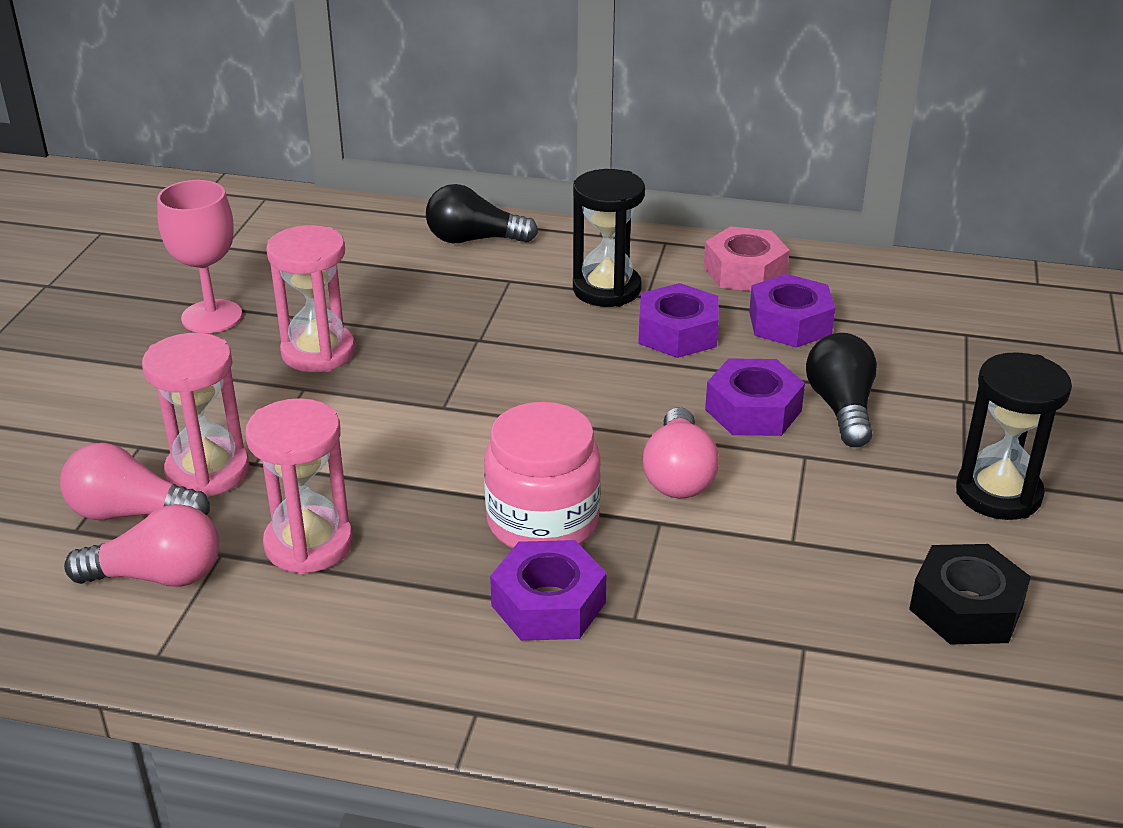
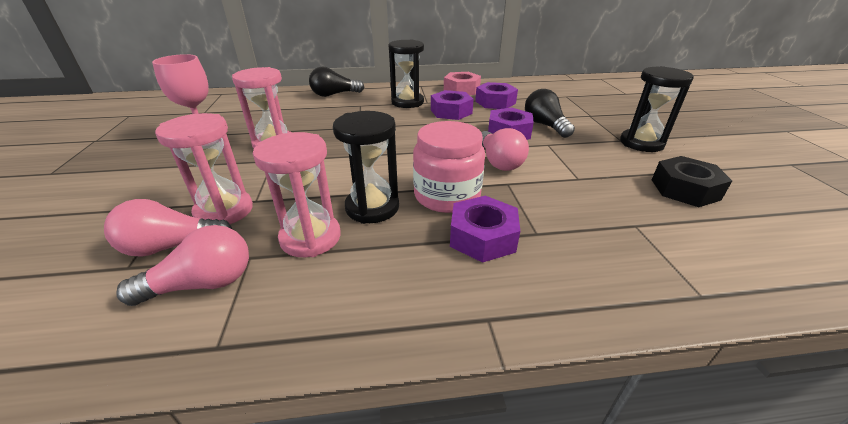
camera: 20 degrees left, 0 degrees up
none -> black hourglass [333,111,399,224]

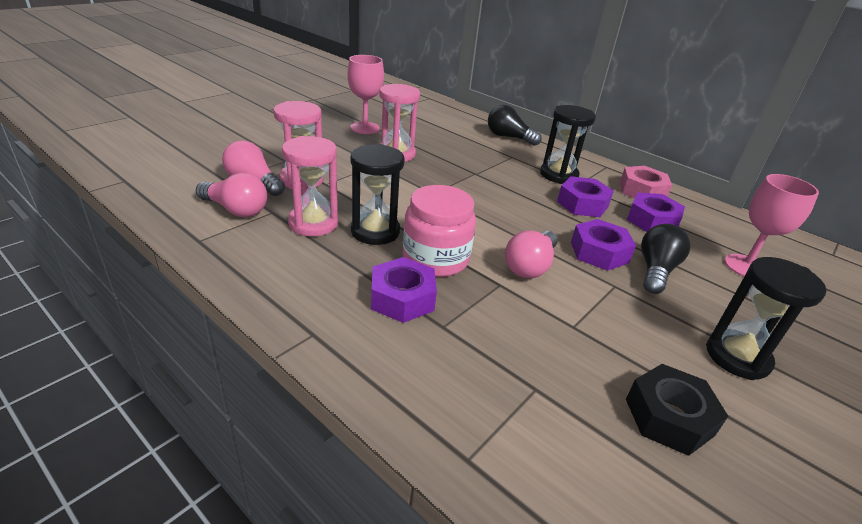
camera: 45 degrees right, 0 degrees up
none -> pink goblet [724,174,819,276]

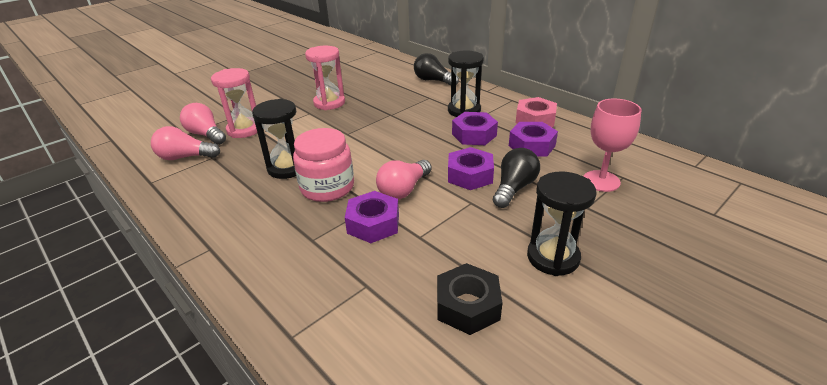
camera: 10 degrees right, 0 degrees up
pink light bulb [196,173,267,217] -> pink light bulb turned 150 degrees clockwise [151,126,220,160]
pink hourglass [282,136,338,236] -> none
pink goblet [348,55,384,134] -> none
purple nut [371,257,437,323] -> purple nut moved to [345,191,399,243]

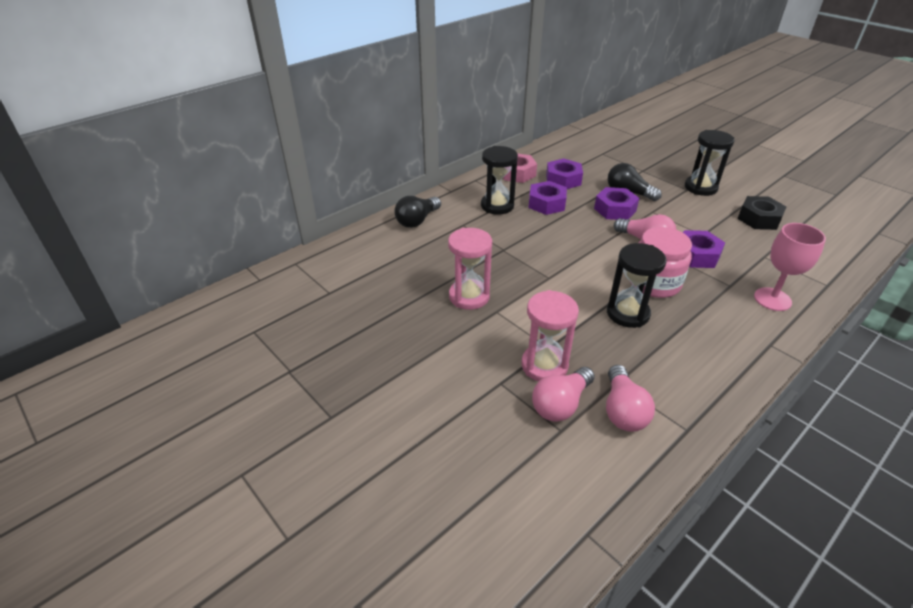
camera: 90 degrees left, 5 degrees up
pink goblet [584,98,642,192] -> pink goblet moved to [754,223,826,311]

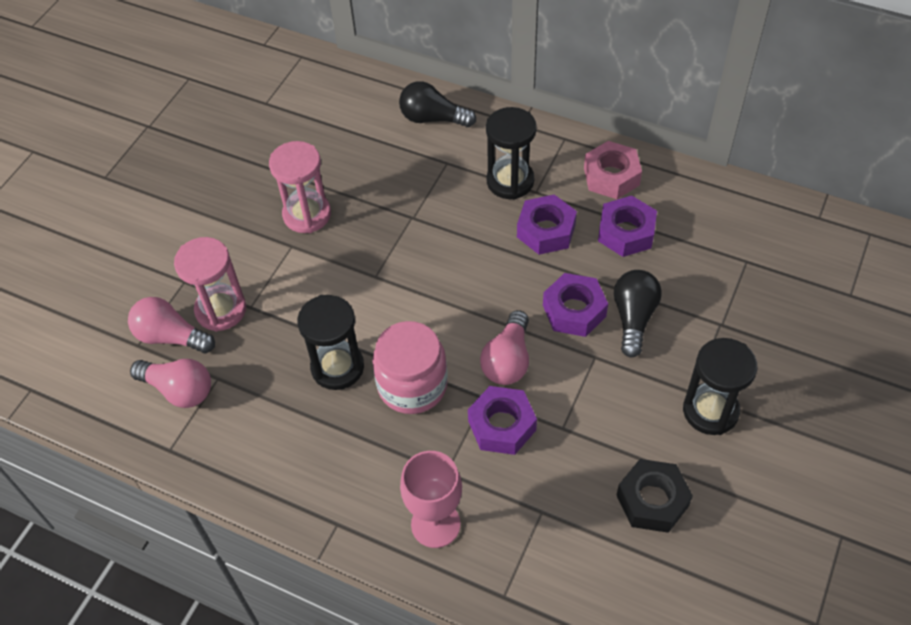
camera: 70 degrees right, 15 degrees up
pink light bulb [606,365,655,432] -> pink light bulb turned 135 degrees counterclockwise [130,359,211,408]

